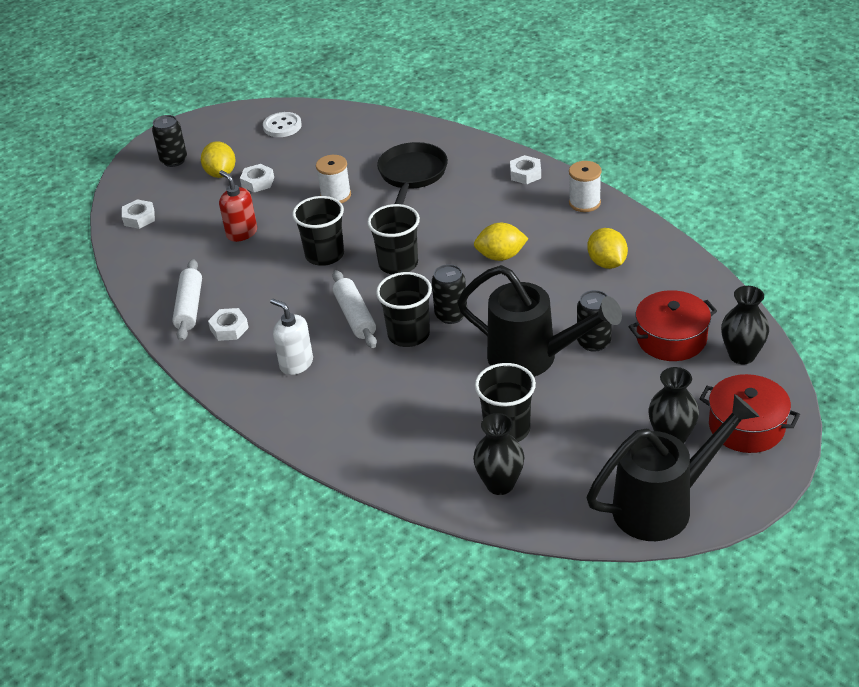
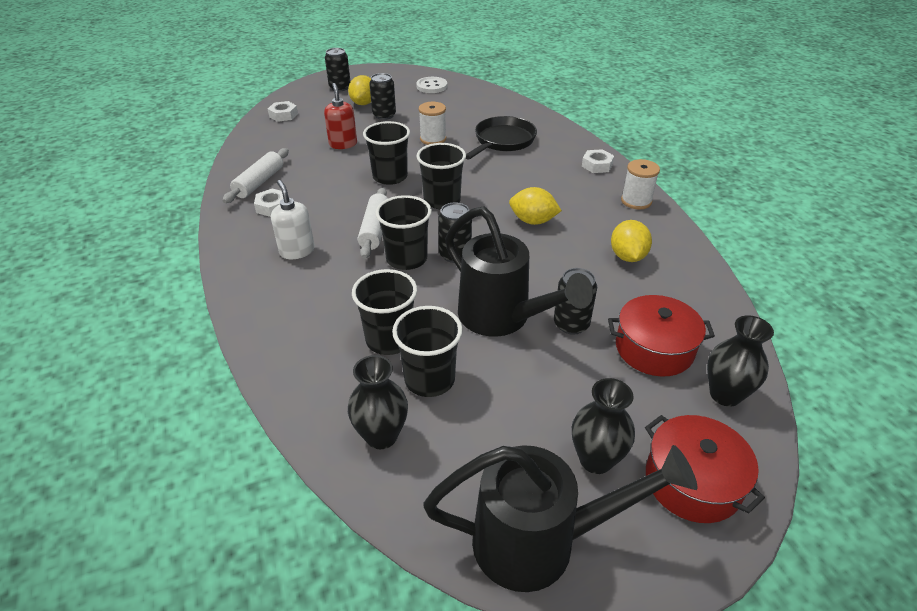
camera: 20 degrees right, 0 degrees up
white nut [240,164,274,192] -> black can [369,73,396,120]
none -> black cup [352,269,417,355]

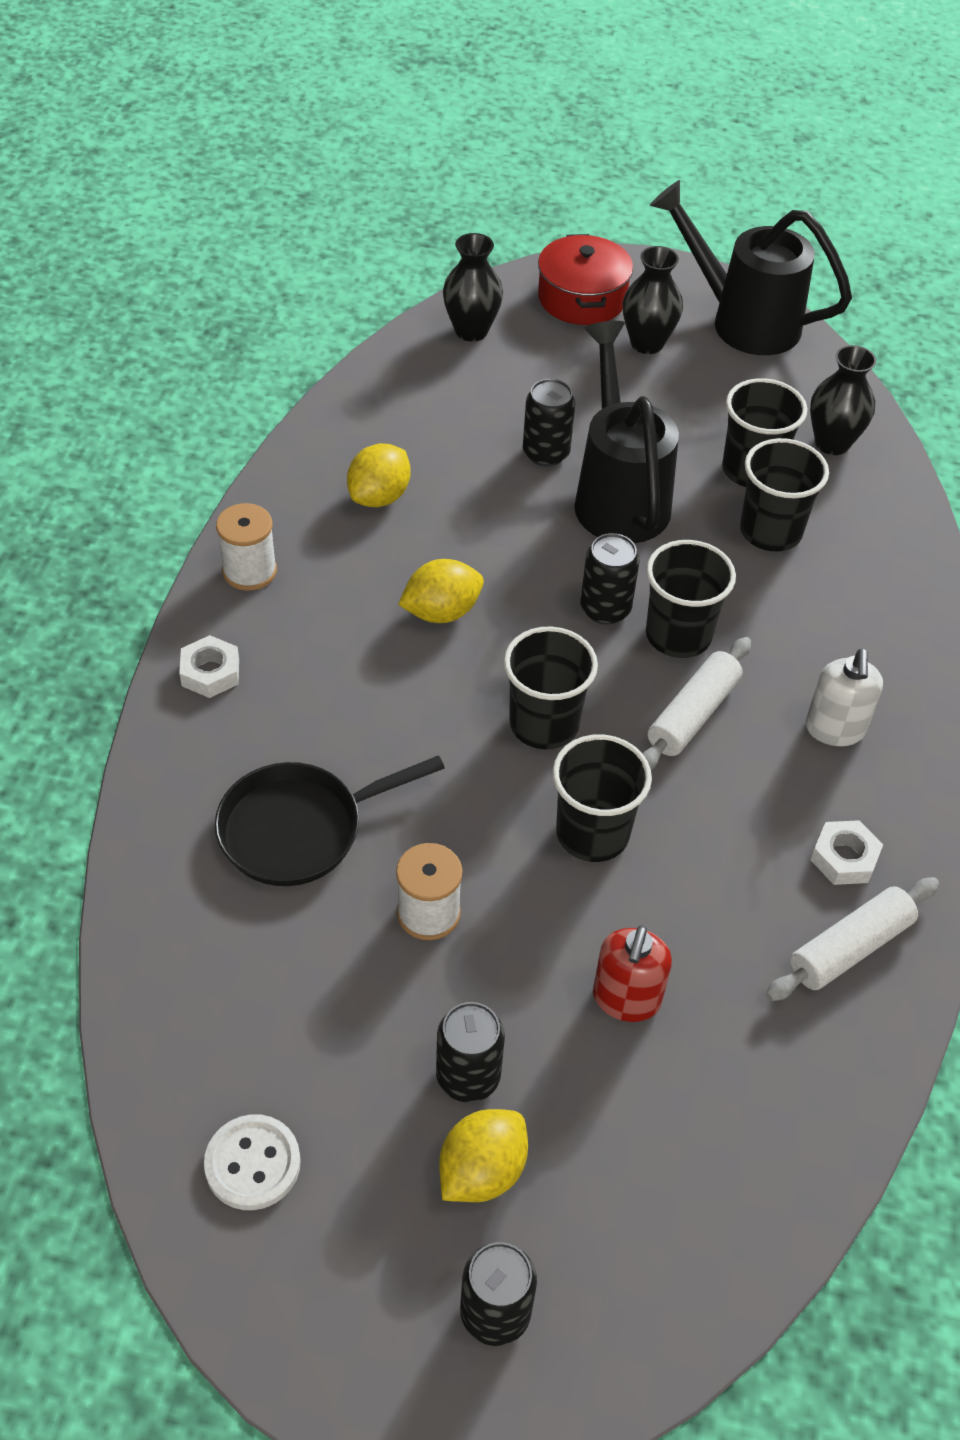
camera: 150 degrees left, 10 degrees up
white nut [268,101,298,122] -> none
yellow lemon [509,187,562,225] -> yellow lemon turned 75 degrees counterclockwise [398,559,484,623]
red pot [608,295,715,376] -> none

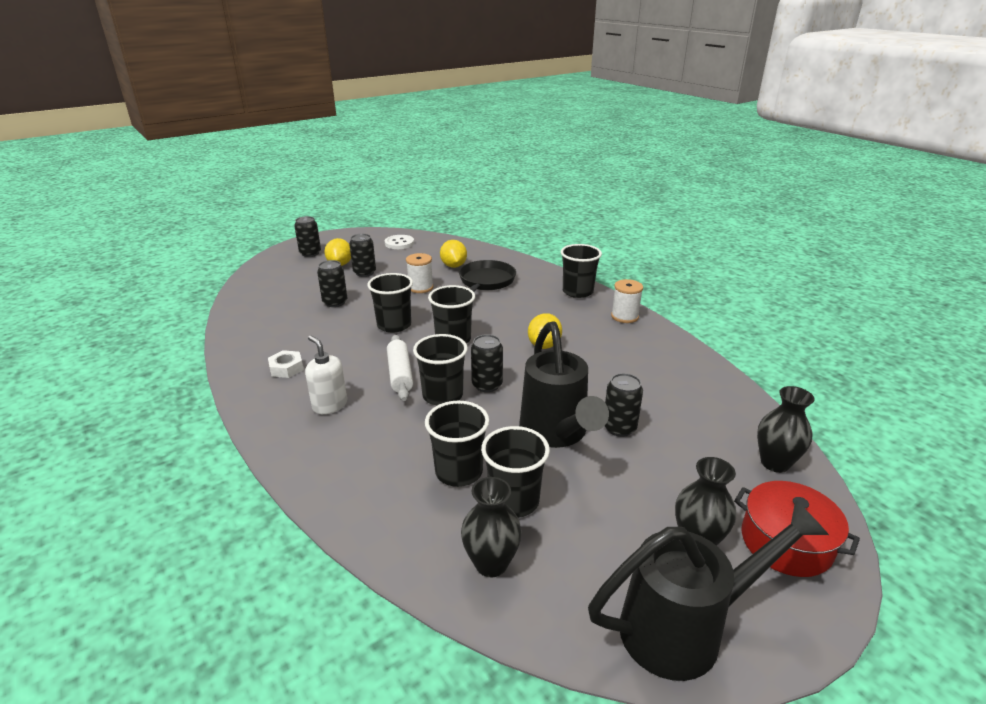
camera: 135 degrees right, 20 degrees down
white nut [179,635,239,698] -> black cup [561,244,602,298]
yellow lemon [347,443,411,507] -> yellow lemon moved to [440,240,467,268]
black watering can [574,321,679,544] -> black watering can turned 45 degrees clockwise [519,321,609,448]
red soap dispenser [593,925,672,1022] -> black can [317,260,347,307]
white rolling pin [766,877,939,1001] -> none

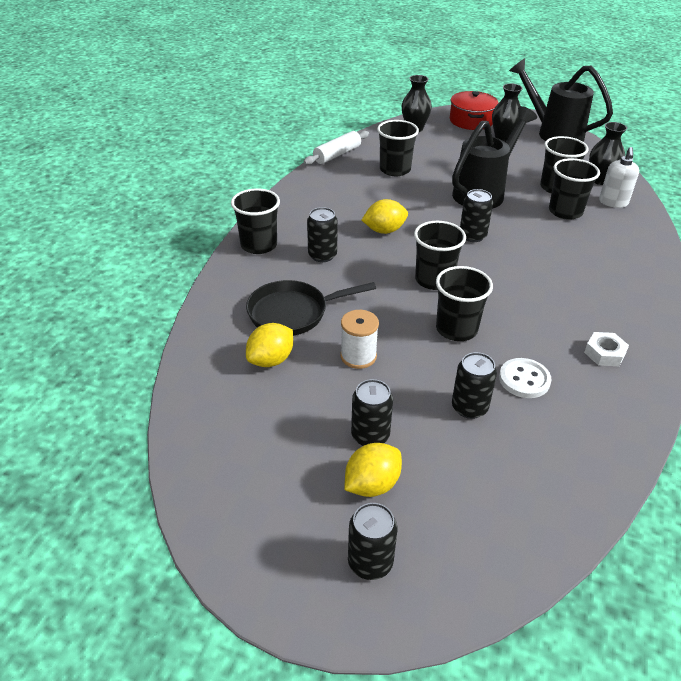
camera: 125 degrees left, 10 degrees up
white soap dispenser [305,335,347,414] -> white soap dispenser moved to [599,147,639,208]
white button [385,235,414,249] -> white button moved to [499,358,551,398]
white rolling pin [387,335,413,401] -> white rolling pin moved to [303,131,369,165]
black cup [413,334,468,405] -> black cup moved to [377,120,419,176]
black can [604,373,643,437] -> black can moved to [307,207,338,262]
white spool [611,279,643,323] -> none

